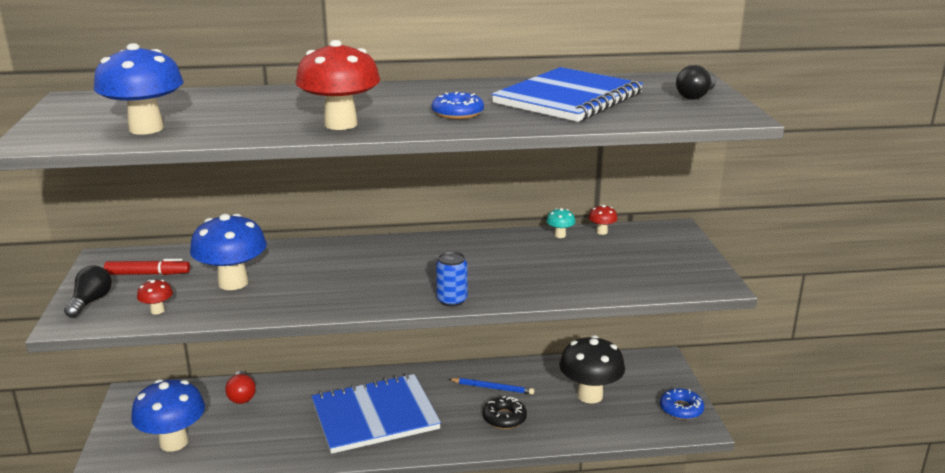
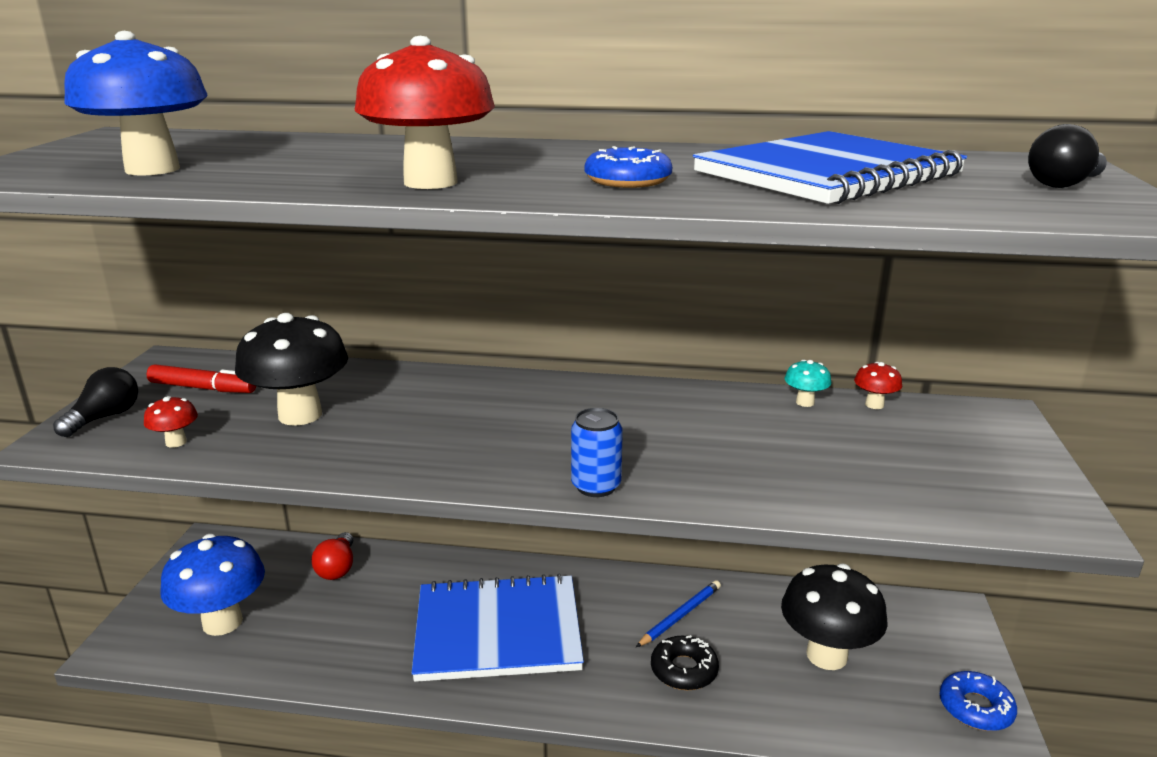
camera: 15 degrees right, 0 degrees up
blue mushroom [190,214,267,290] -> black mushroom [235,313,348,426]
blue pencil [449,378,534,395] -> blue pencil turned 75 degrees counterclockwise [636,580,721,647]

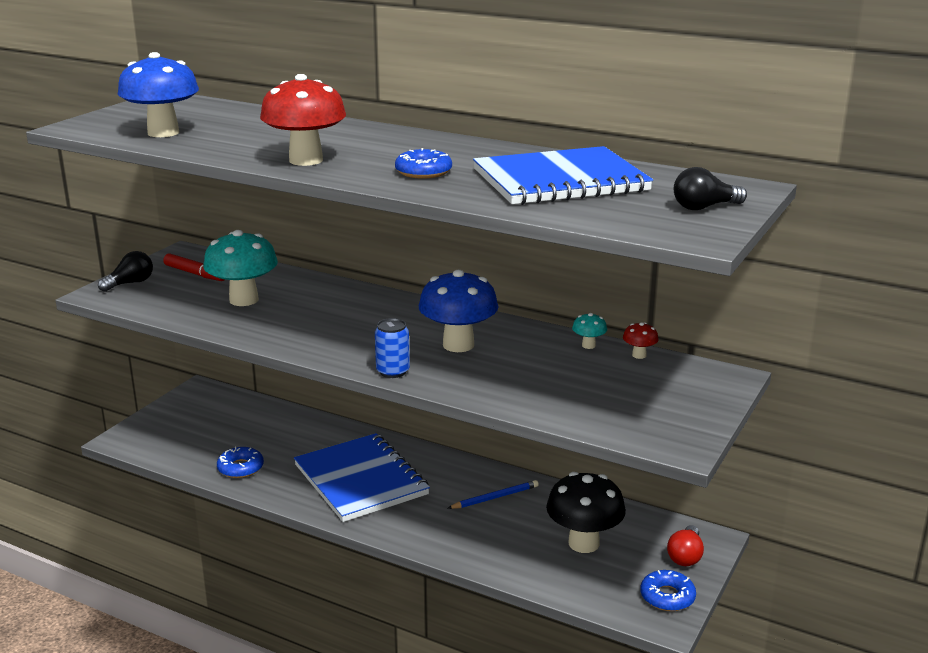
camera: 20 degrees right, 0 degrees up
red mushroom [144,396,198,448] -> none
blue mushroom [160,534,265,636] -> blue mushroom moved to [419,270,498,352]
black mushroom [235,313,348,426] -> turquoise mushroom [203,230,278,306]
red light bulb [312,532,353,580] -> red light bulb moved to [667,525,704,566]
blue notebook [412,574,584,682] -> blue notebook turned 45 degrees clockwise [294,433,430,522]
black donut [651,635,719,690] -> none
none -> blue donut [217,447,264,478]

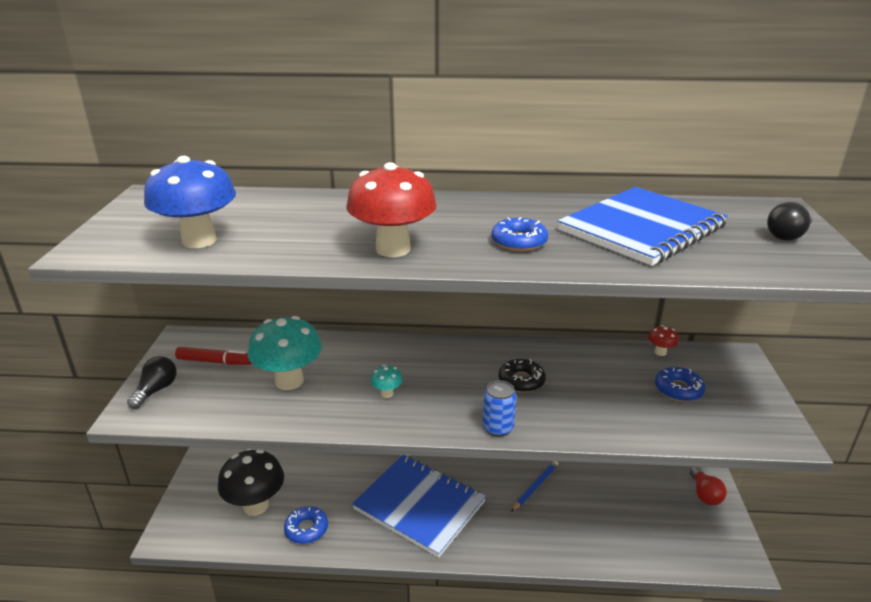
camera: 25 degrees left, 5 degrees up
blue mushroom [419,270,498,352] -> black donut [499,359,546,392]
black mushroom [546,472,626,553] -> black mushroom moved to [218,449,284,516]
turquoise mushroom [572,313,607,349] -> turquoise mushroom moved to [370,365,403,398]
blue donut [640,570,696,611] -> blue donut moved to [655,367,705,402]

